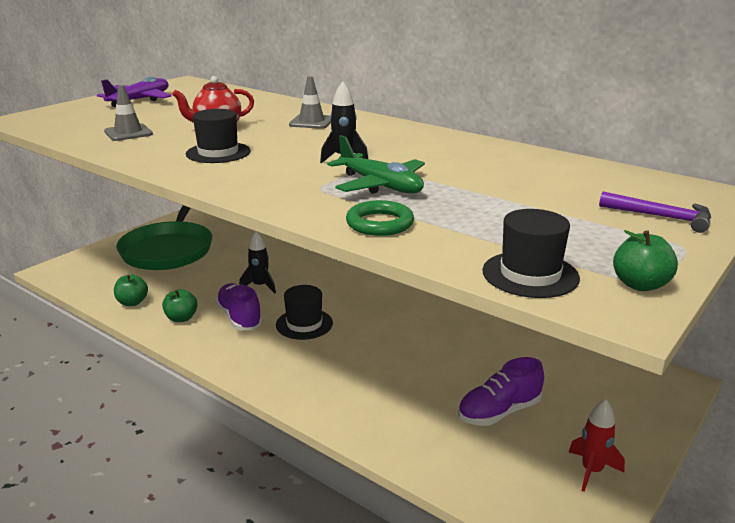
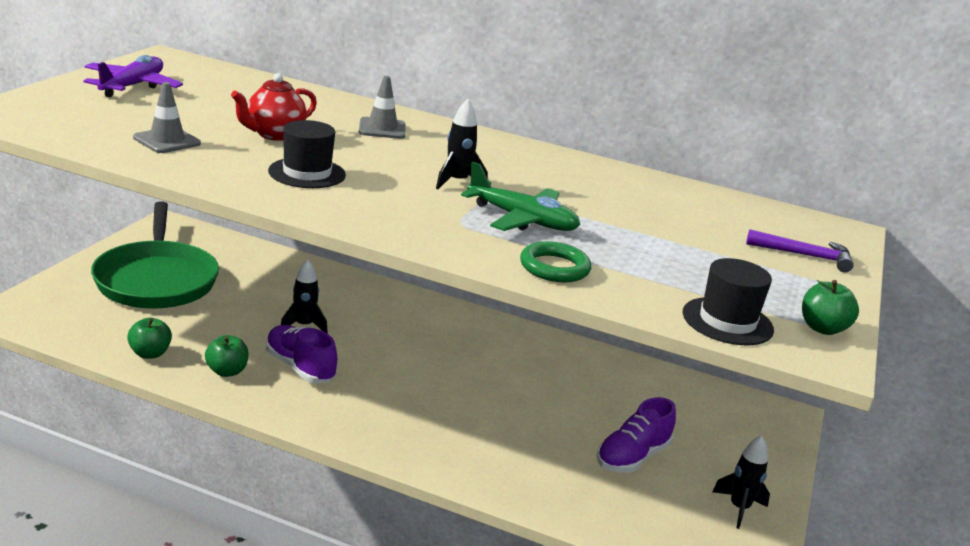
camera: 20 degrees left, 0 degrees up
black hat [276,285,333,340] -> none
red rocket [569,399,625,492] -> black rocket [712,435,770,529]

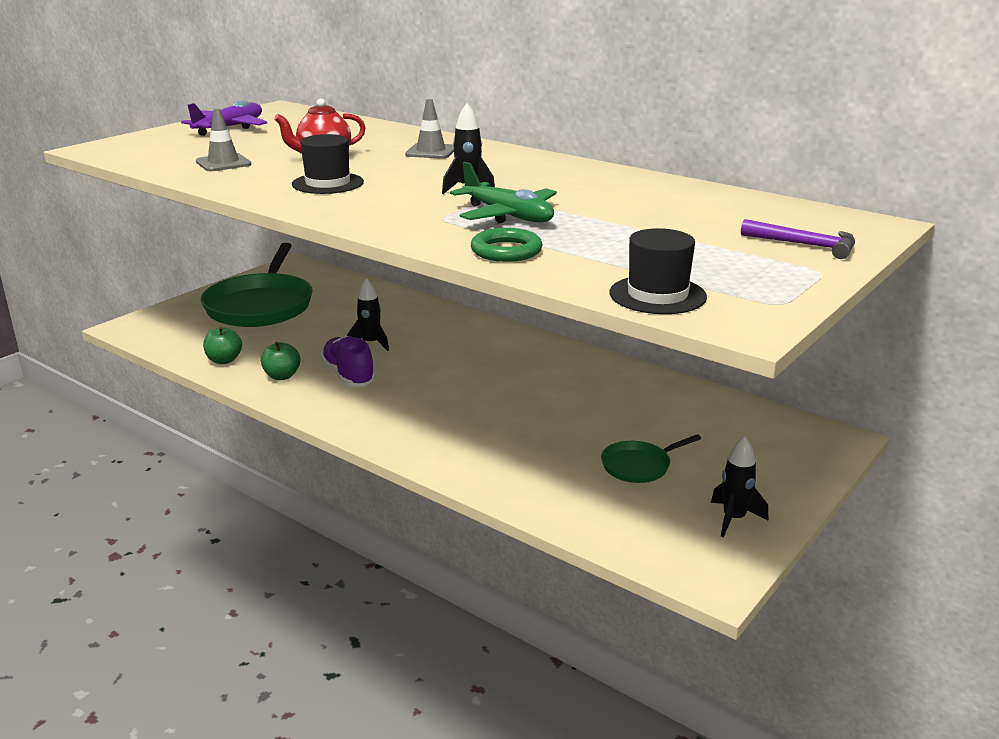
camera: 20 degrees right, 0 degrees up
purple shoe [597,397,676,473] -> green pan [601,434,701,483]
green apple [802,280,859,335] -> none

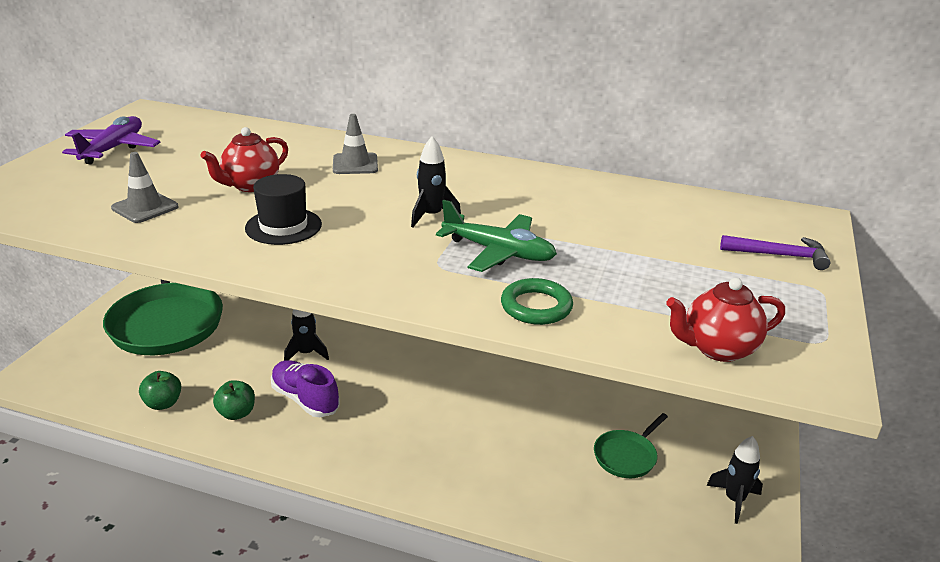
camera: 20 degrees left, 5 degrees up
black hat [610,228,707,314] -> red teapot [666,278,785,362]

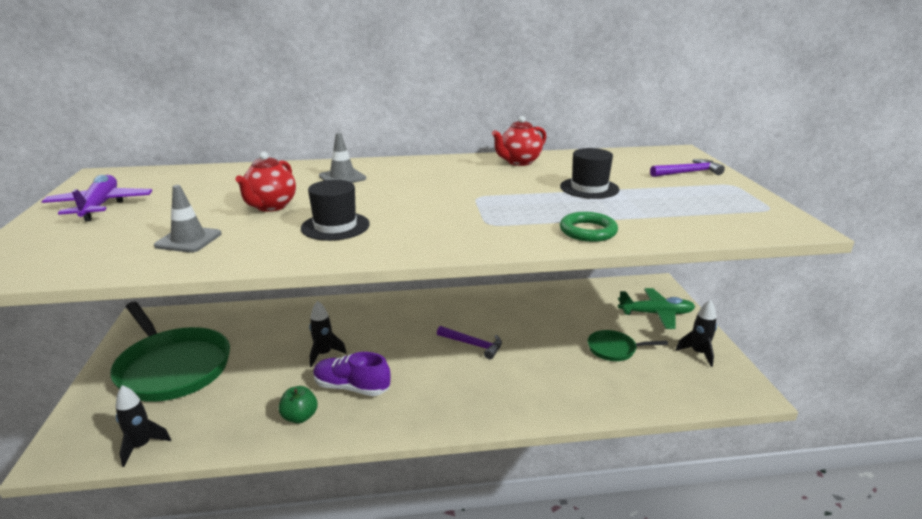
camera: 25 degrees left, 5 degrees down
green apple [139,371,181,410] -> none
black rocket [411,136,461,227] -> black rocket moved to [116,385,171,467]
green plane [436,200,557,272] -> green plane moved to [618,288,695,329]
green pan [594,413,668,478] -> green pan turned 75 degrees clockwise [588,330,668,361]
red teapot [666,278,785,362] -> red teapot moved to [492,116,546,166]
none -> purple hammer [437,326,502,359]
none -> black hat [560,148,620,199]

